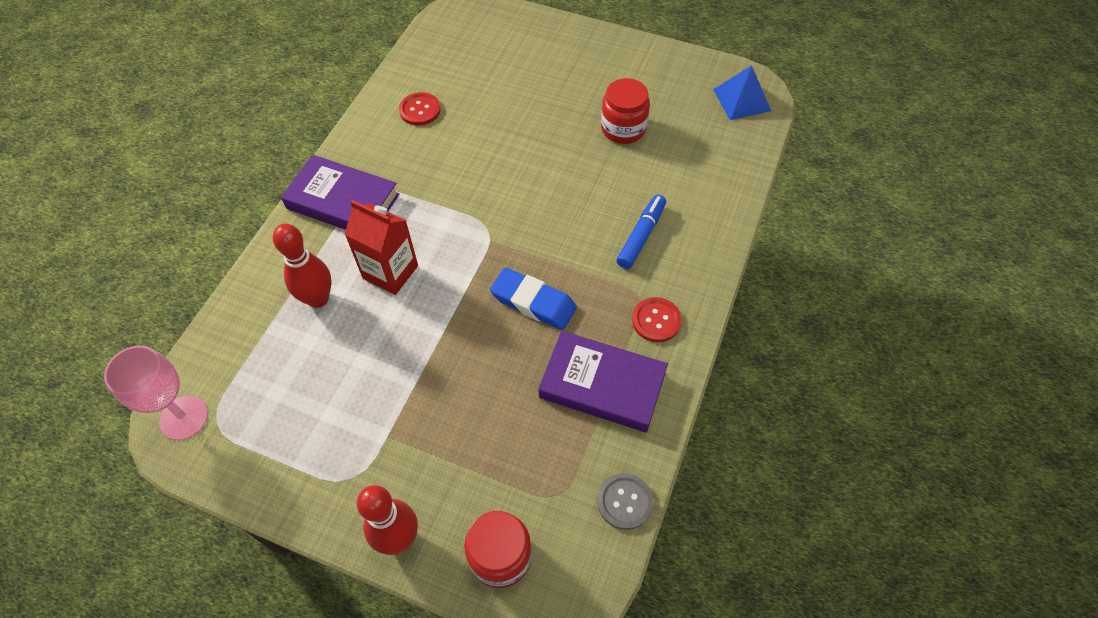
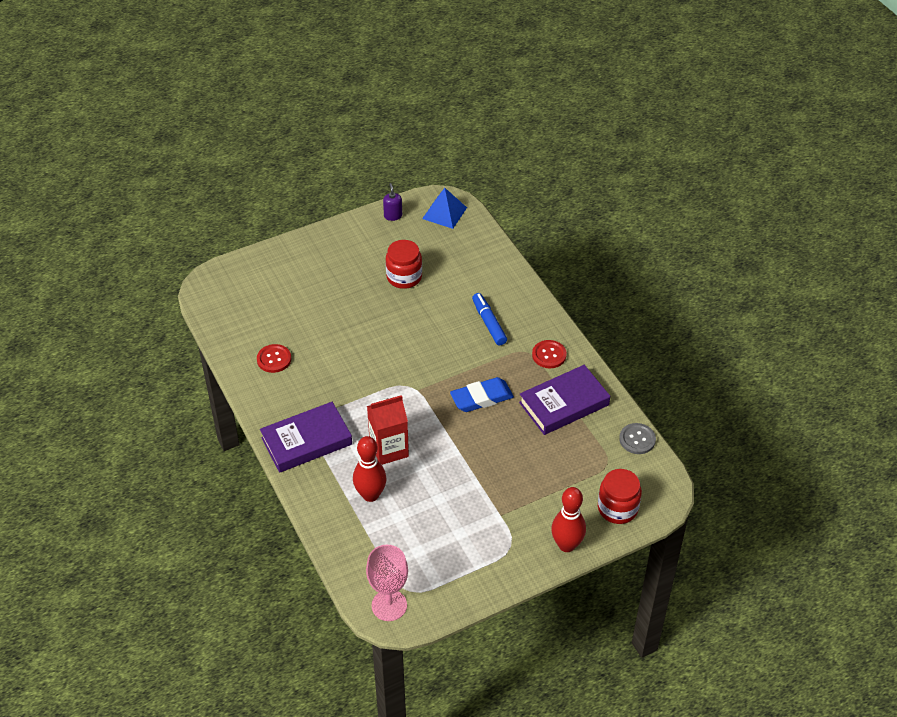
camera: 50 degrees left, 10 degrees down
none -> purple soap dispenser [383,183,402,221]

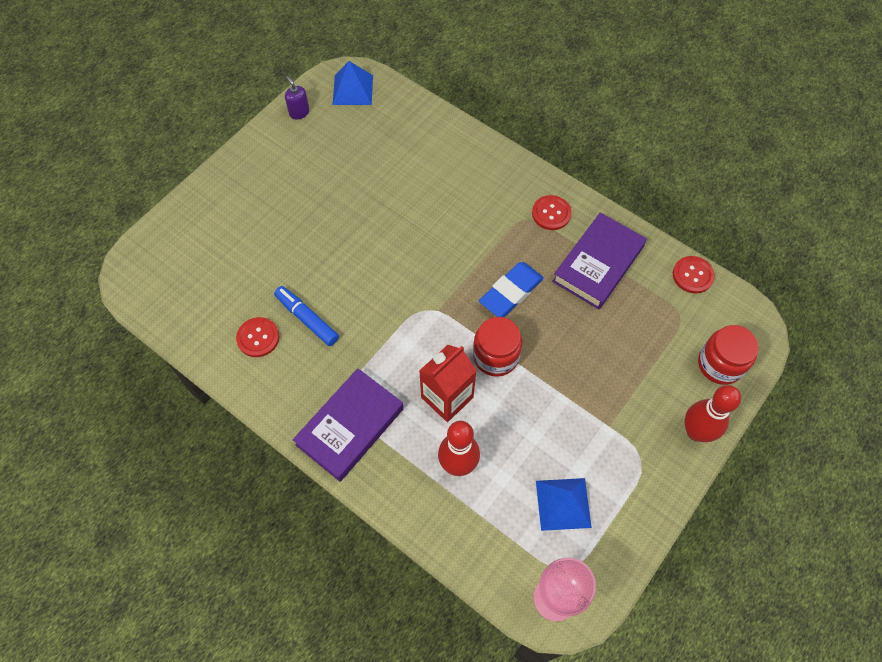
camera: 25 degrees left, 15 degrees up
red jar [386,240,422,289] -> red jar moved to [473,317,522,377]
blue marker [472,293,507,346] -> blue marker moved to [274,286,339,346]
grey button [619,423,656,454] -> red button [673,256,715,293]
none -> blue pyramid [536,478,592,531]

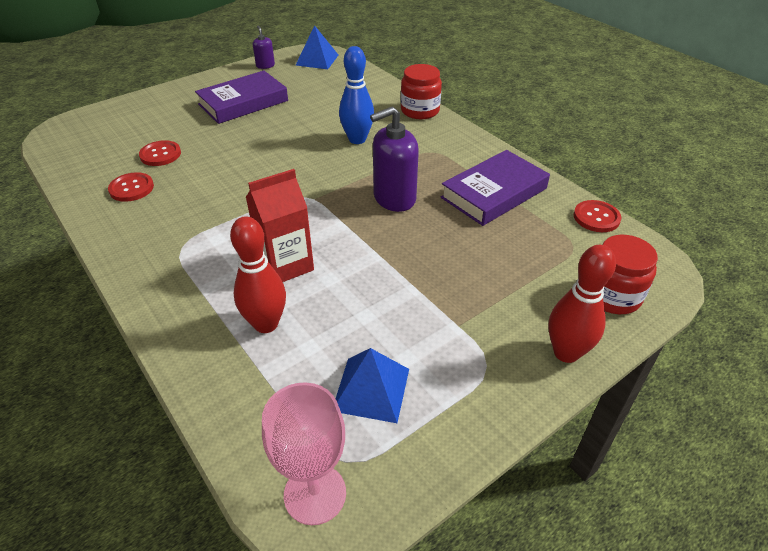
camera: 15 degrees right, 20 degrees down
blue marker [274,286,339,346] -> none
purple book [293,368,404,482] -> purple book moved to [195,71,288,124]
red jar [473,317,522,377] -> red jar moved to [401,64,442,119]
blue eraser [479,262,544,317] -> purple soap dispenser [370,107,419,212]
red button [532,195,572,230] -> red button moved to [139,140,181,166]
none -> blue bowling pin [339,46,374,144]

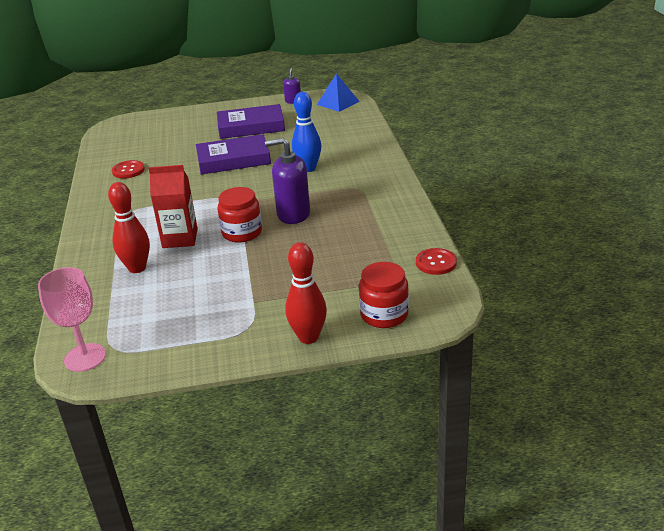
camera: 30 degrees right, 10 degrees down
red button [139,140,181,166] -> none
blue pyramid [336,348,409,423] -> none
red jar [401,64,442,119] -> red jar moved to [218,187,262,243]
purple book [441,150,550,226] -> purple book moved to [196,134,271,174]

